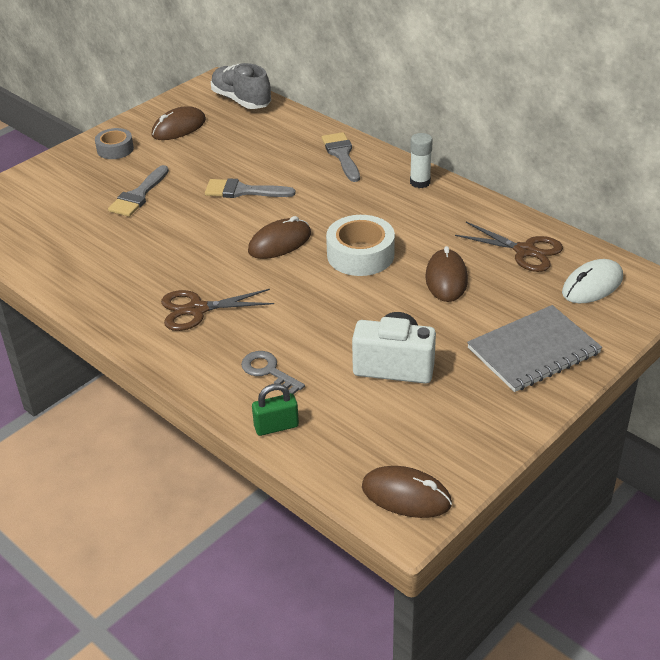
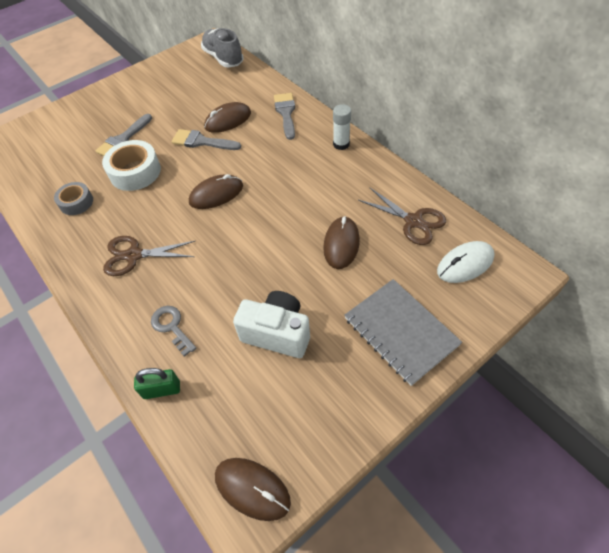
camera: 10 degrees right, 15 degrees up
grey tape [95,128,134,159] -> grey tape moved to [54,182,93,215]
brown mouse [151,106,206,140] -> brown mouse moved to [204,102,251,133]
white tape [326,215,395,276] -> white tape moved to [102,140,161,191]
grey notebook [467,305,602,392] -> grey notebook turned 75 degrees clockwise [344,279,462,386]

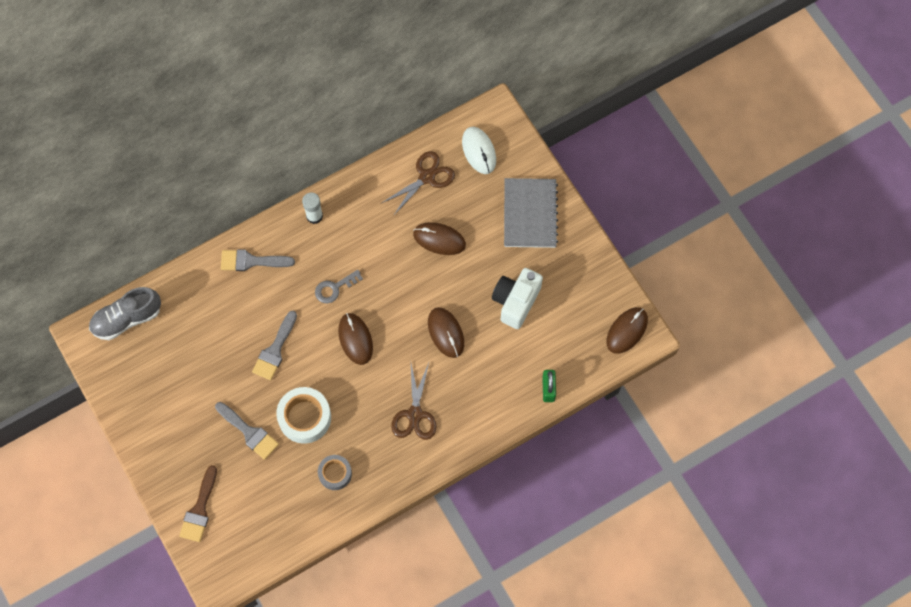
camera: 85 degrees left, 15 degrees up
grey key [151,306,197,357] -> grey key moved to [315,270,363,304]
brown mouse [204,102,251,133] -> brown mouse moved to [428,307,464,358]
grey notebook [344,279,462,386] -> grey notebook turned 60 degrees counterclockwise [504,178,558,248]
none -> brown brush [179,465,217,542]

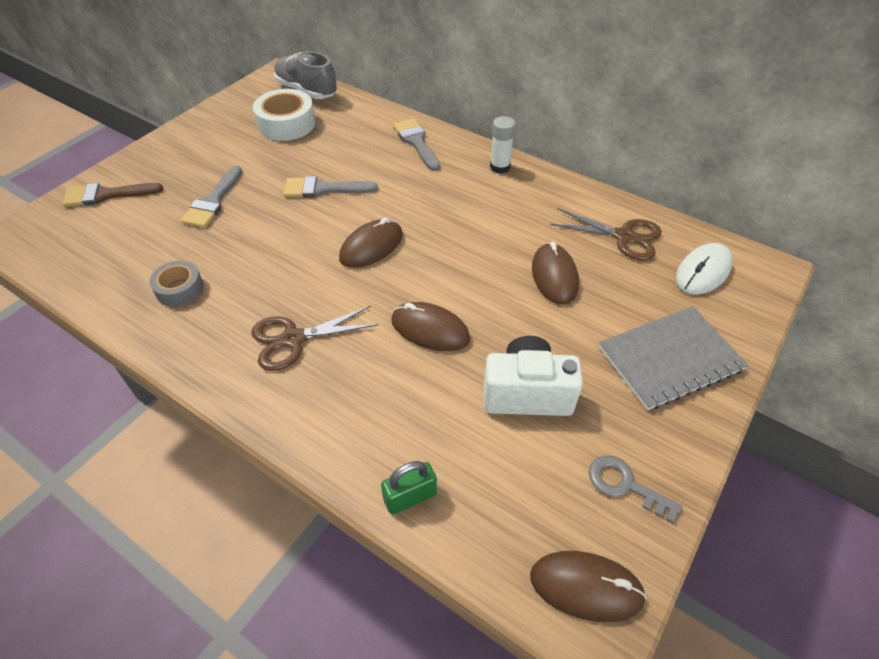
camera: 65 degrees right, 20 degrees down
white tape [276,387,331,444] -> white tape moved to [253,89,316,141]
grey key [315,270,363,304] -> grey key moved to [589,455,683,523]
brown mouse [428,307,464,358] -> brown mouse turned 75 degrees clockwise [391,302,470,351]

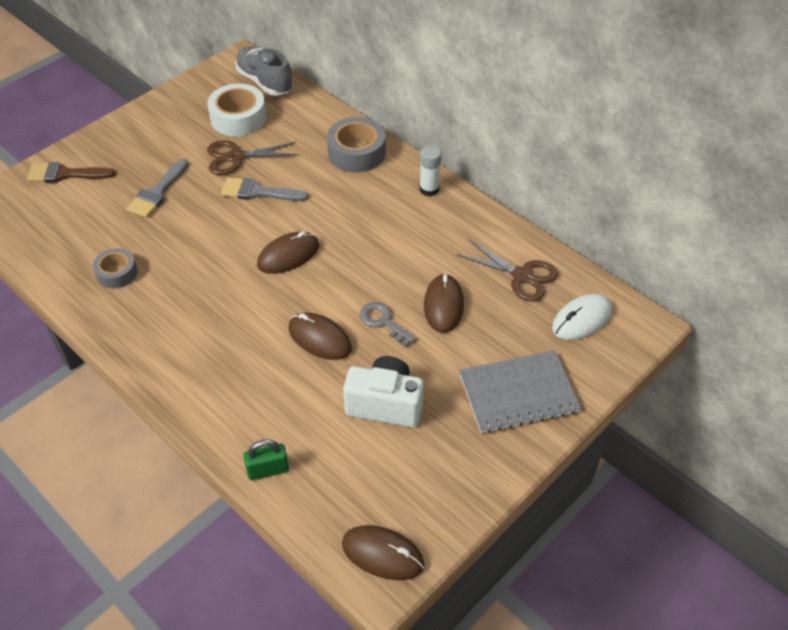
camera: 10 degrees right, 0 degrees up
brown scissors [251,305,379,371] -> brown scissors moved to [207,140,299,175]
grey brush [393,118,440,171] -> grey tape [327,117,386,173]
grey key [589,455,683,523] -> grey key moved to [360,302,416,347]

